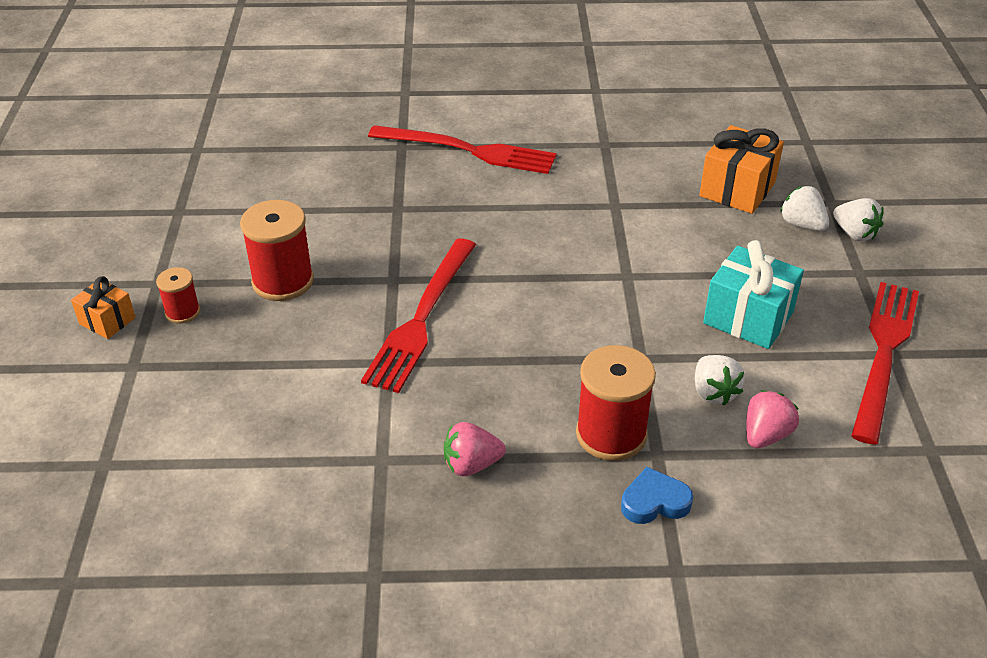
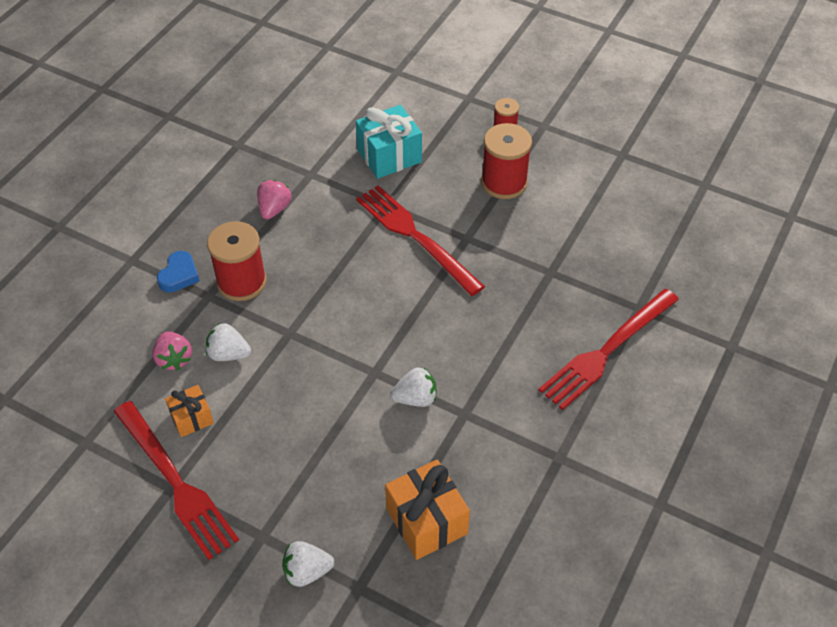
camera: 120 degrees right, 10 degrees up
orange gift [71,276,136,339] -> orange gift moved to [165,385,214,437]
turquoise gift [703,240,804,349] -> turquoise gift moved to [356,105,422,179]
white strawberry [780,186,829,231] -> white strawberry moved to [390,367,436,407]

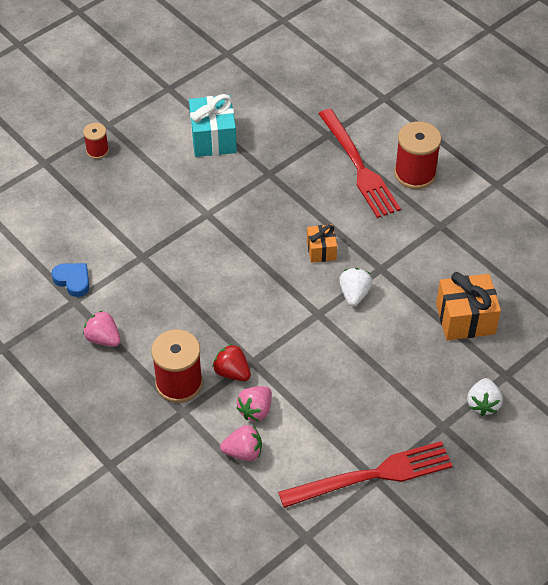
camera: 70 degrees left, 0 degrees up
blue heart [157,251,200,293] -> blue heart moved to [52,263,89,297]
orange gift [165,385,214,437] -> orange gift moved to [307,224,337,263]
white strawberry [206,323,251,361] -> pink strawberry [236,386,272,421]
turquoise gift [356,105,422,179] -> turquoise gift moved to [189,94,237,157]
red fork [356,185,485,296] -> none
red spool [481,123,532,199] -> red spool moved to [394,121,441,189]
none -> red strawberry [213,344,251,381]

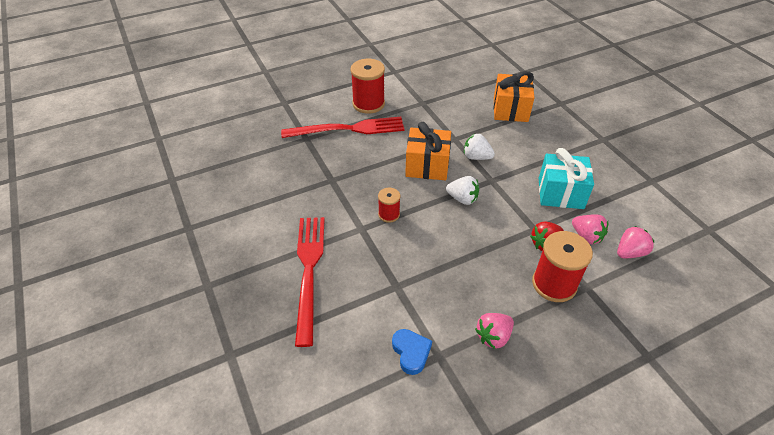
camera: 75 degrees left, 5 degrees down
blue heart [52,263,89,297] -> blue heart turned 105 degrees clockwise [392,329,432,375]
red spool [83,123,109,159] -> red spool moved to [378,188,400,223]
turquoise gift [189,94,237,157] -> turquoise gift moved to [539,148,594,209]
pink strawberry [220,425,262,461] -> pink strawberry turned 45 degrees clockwise [617,226,654,258]
red fork [278,441,453,508] -> red fork moved to [295,217,325,347]
orange gift [307,224,337,263] -> orange gift [405,122,451,180], size x1.72
white strawberry [467,378,503,416] -> white strawberry moved to [446,176,479,205]

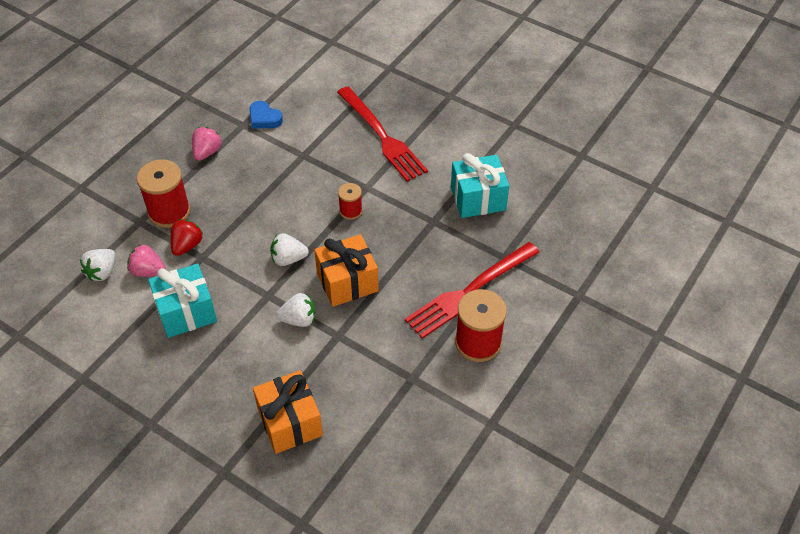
camera: 150 degrees right, 5 degrees up
pink strawberry [617,226,654,258] -> white strawberry [80,249,115,281]
none -> turquoise gift [451,153,509,218]

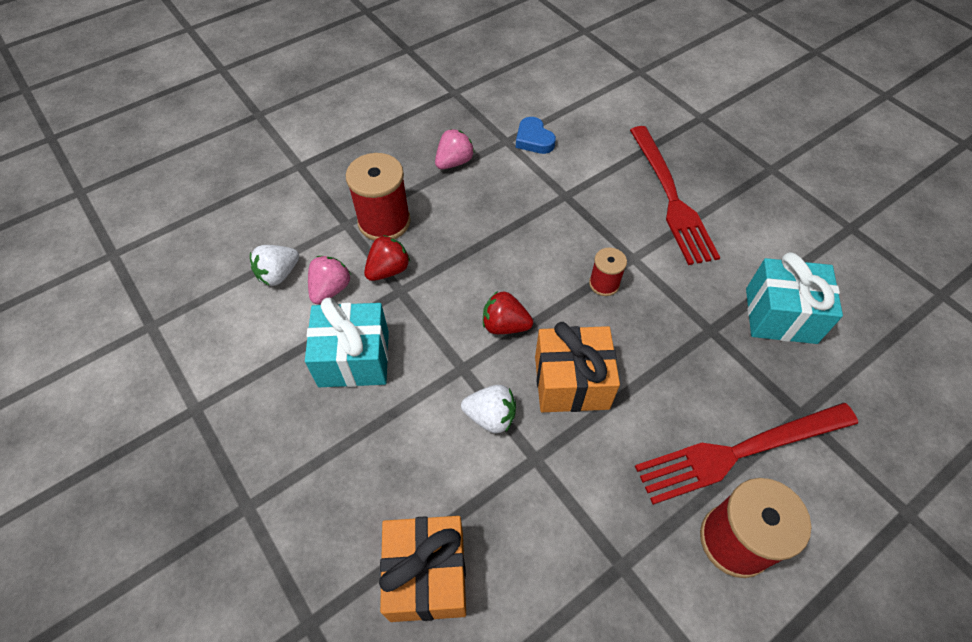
camera: 20 degrees right, 5 degrees up
pink strawberry [127,244,166,277] -> pink strawberry turned 75 degrees clockwise [308,256,351,304]
white strawberry [270,233,309,266] -> red strawberry [483,291,533,334]

